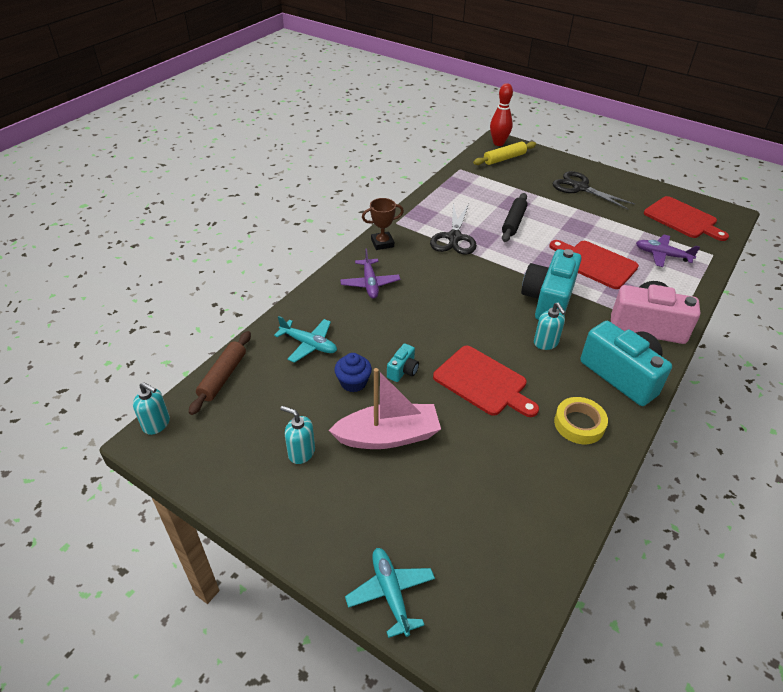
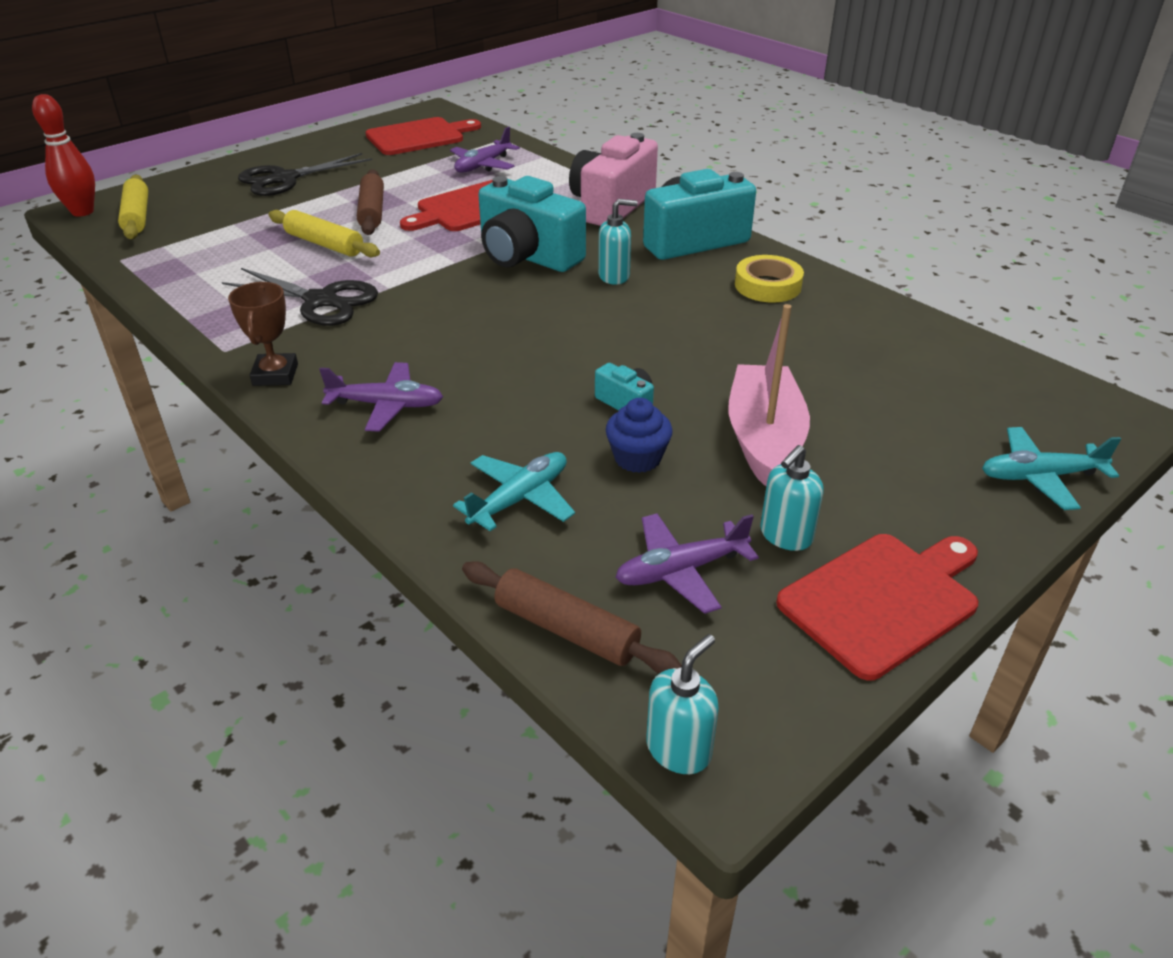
camera: 75 degrees left, 5 degrees down
red cutting board [433,346,539,417] -> red cutting board moved to [776,534,979,681]
black rolling pin [502,193,528,242] -> yellow rolling pin [269,210,380,257]
none -> brown rolling pin [357,169,384,235]
none -> purple plane [615,513,759,614]

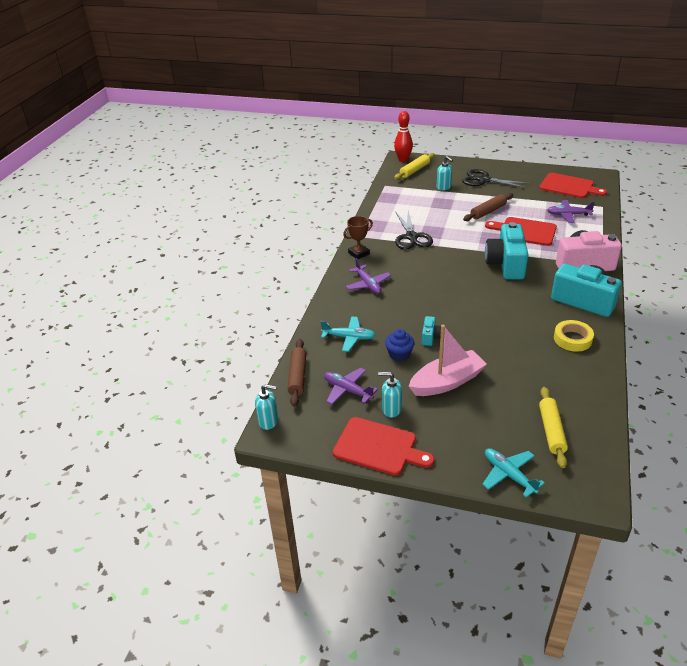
camera: 60 degrees right, 0 degrees up
yellow rolling pin [269,210,380,257] -> yellow rolling pin moved to [539,387,568,468]
turquoise soap dispenser [598,199,638,285] -> turquoise soap dispenser moved to [437,156,453,190]

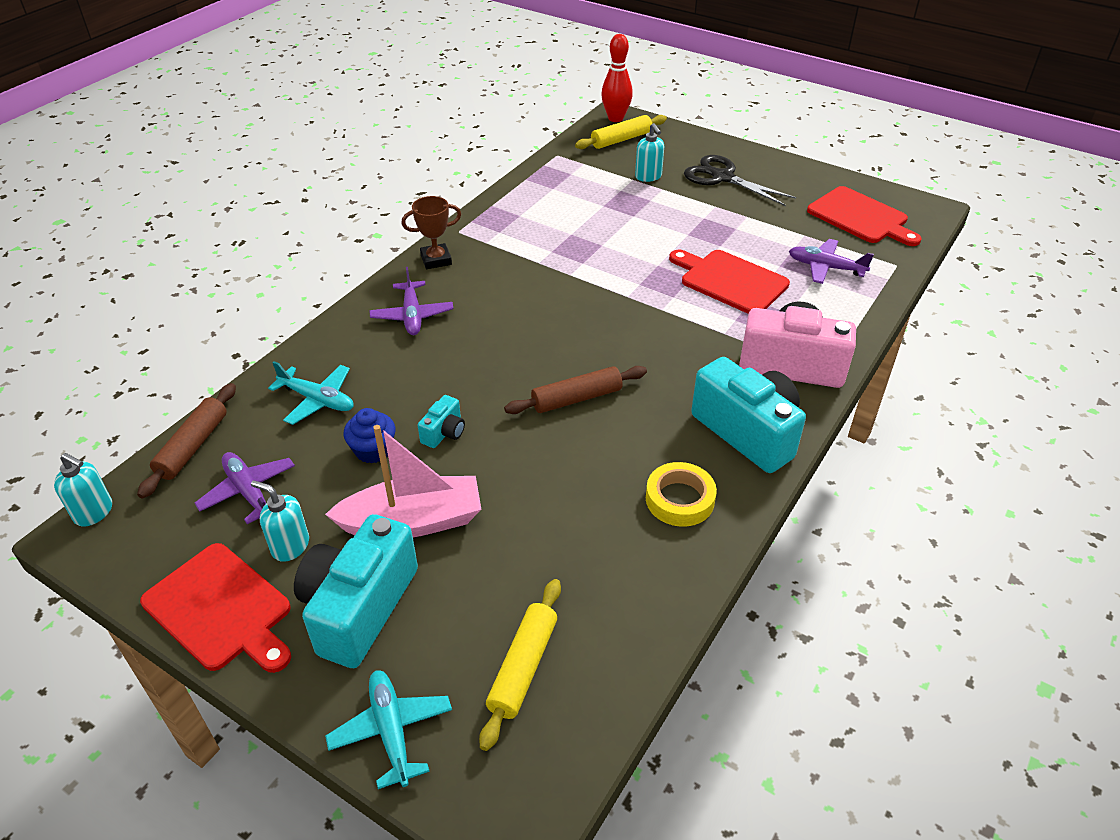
camera: 15 degrees right, 5 degrees up
black scissors [395,211,433,249] -> none
brown rolling pin [463,193,513,221] -> brown rolling pin moved to [504,366,647,414]
turquoise camera [485,222,528,279] -> turquoise camera moved to [294,514,418,668]

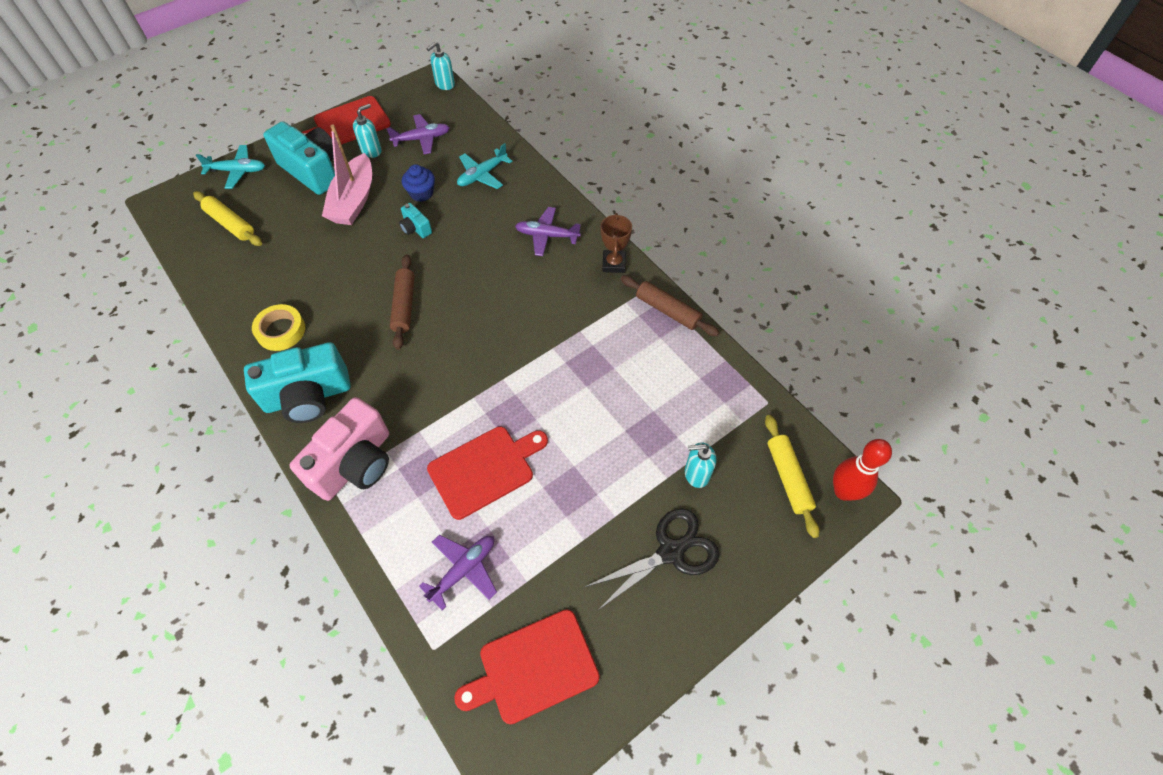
camera: 110 degrees right, 15 degrees up
brown rolling pin [137,383,236,498] -> brown rolling pin moved to [621,275,720,337]

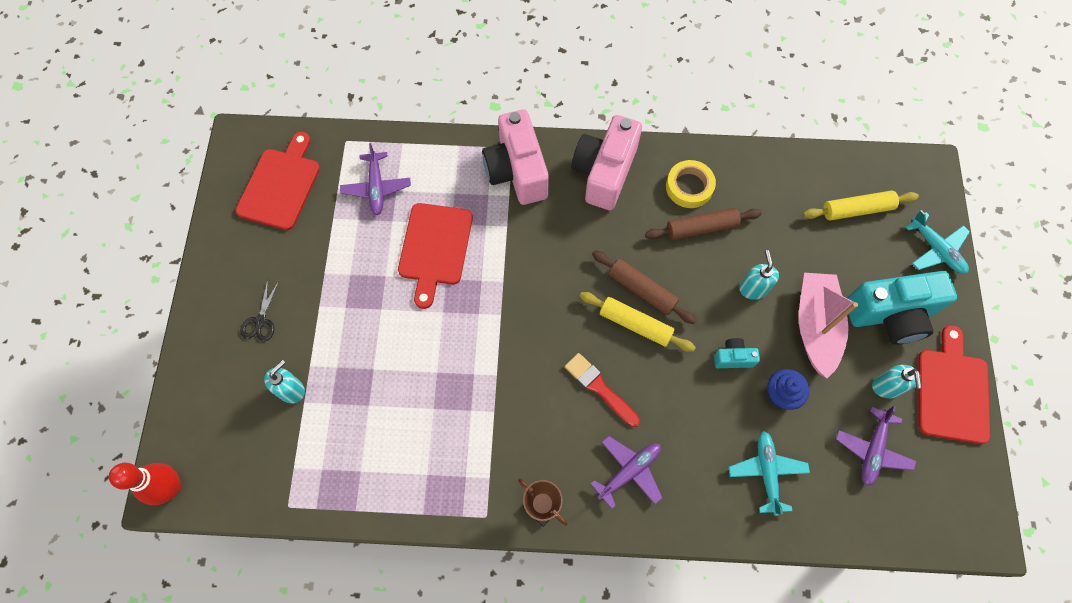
camera: 130 degrees right, 10 degrees up
turquoise plane [196,145,265,189] -> turquoise plane turned 75 degrees counterclockwise [905,210,970,274]
turquoise camera [244,342,351,423] -> pink camera [571,115,642,210]
pink boat [322,125,372,225] -> pink boat turned 45 degrees clockwise [799,273,858,378]
turquoise soap dispenser [426,42,455,90] -> turquoise soap dispenser moved to [739,250,779,300]
black scissors [585,508,720,611] -> black scissors [241,280,279,341], size x0.54
brown rolling pin [621,275,720,337] -> brown rolling pin moved to [645,208,762,240]
yellow rolling pin [765,415,820,538] -> yellow rolling pin moved to [580,292,696,352]
none -> red brush [565,353,640,427]

